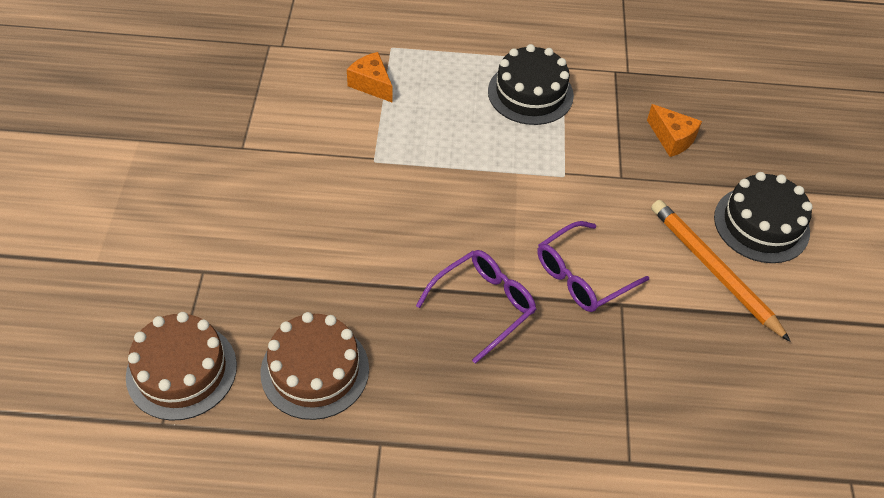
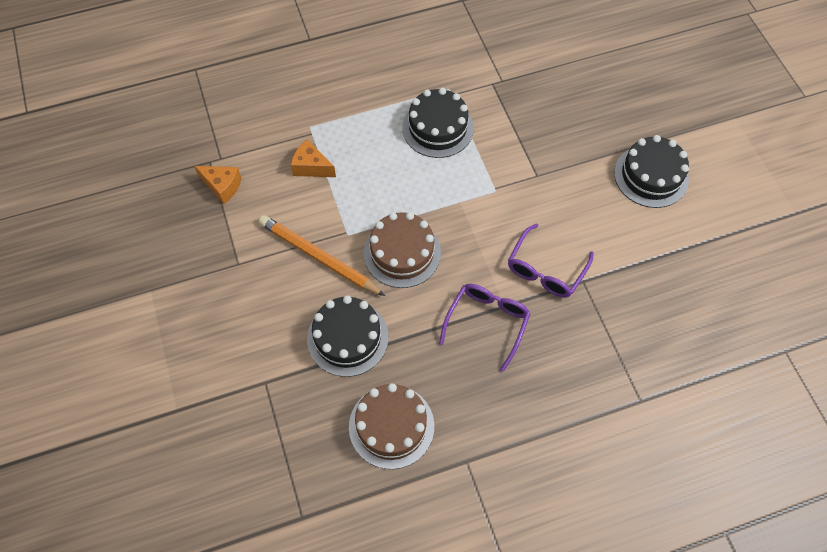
camera: 20 degrees left, 10 degrees up
brown cake [126,312,237,421] -> brown cake moved to [364,212,441,288]
orange cheese [647,104,702,157] -> orange cheese moved to [194,166,241,204]
orange pencil [651,200,791,342] -> orange pencil moved to [258,215,385,296]
none -> black cake [307,295,389,377]

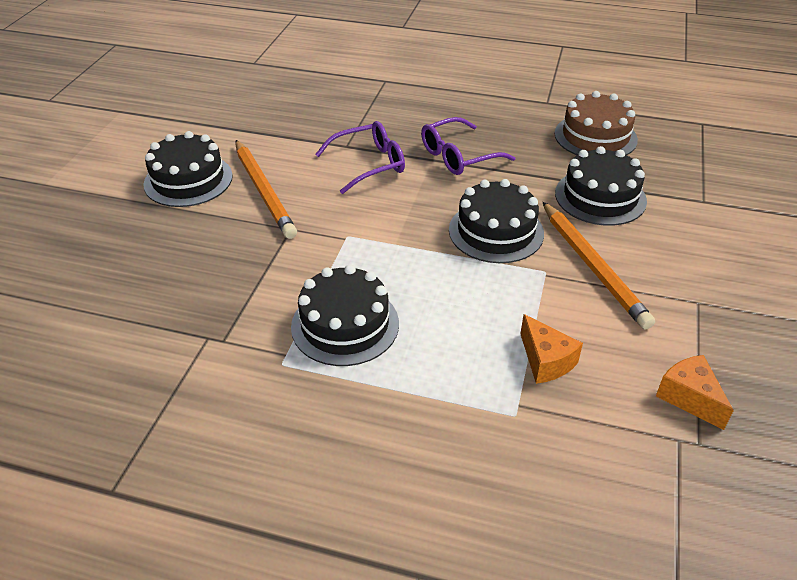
camera: 145 degrees left, 20 degrees down
brown cake [364,212,441,288] -> black cake [449,179,544,263]
none -> orange pencil [235,140,297,239]

